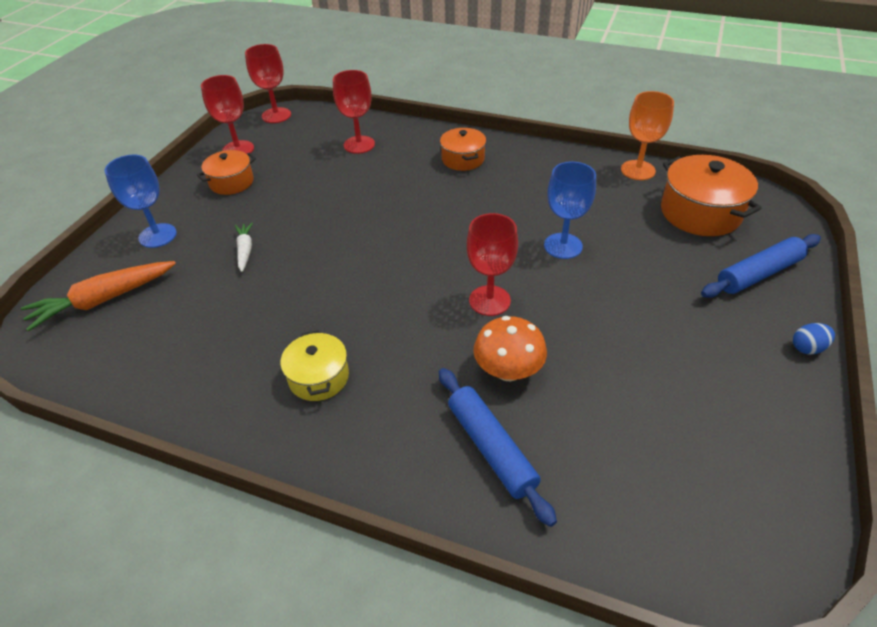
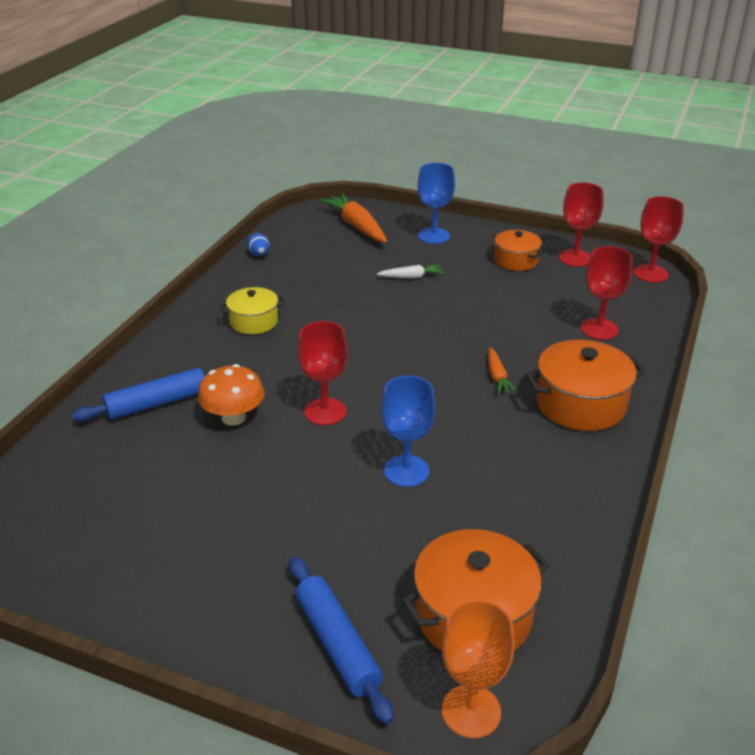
camera: 90 degrees right, 10 degrees down
orange pot [440,128,486,171] -> orange pot [525,340,646,431], size x1.63
orange goblet [621,91,674,180] -> orange goblet moved to [442,600,515,738]
blue egg [793,323,835,355] -> blue egg moved to [247,233,270,256]
none -> orange carrot [488,347,517,395]

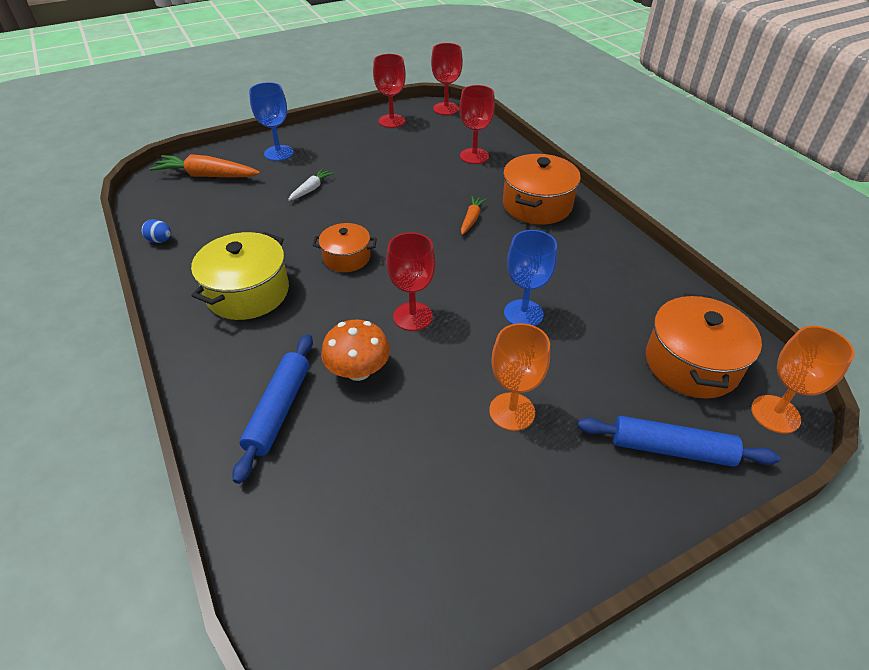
camera: 50 degrees left, 10 degrees up
yellow pot [220,287,285,334] -> yellow pot [191,232,289,320], size x1.63
orange carrot [488,347,517,395] -> orange carrot turned 105 degrees counterclockwise [461,196,487,235]
orange pot [493,230,543,271] -> orange pot moved to [312,223,377,272]
none -> orange goblet [489,323,550,431]

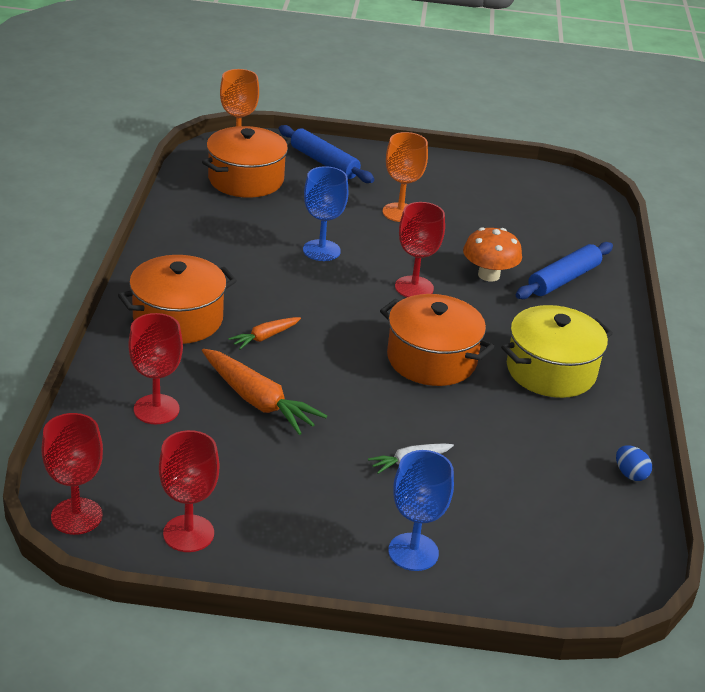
camera: 150 degrees left, 10 degrees down
orange carrot [150,154,260,178] -> orange carrot moved to [202,349,327,435]
orange pot [312,223,377,272] -> orange pot [380,294,494,386], size x1.63

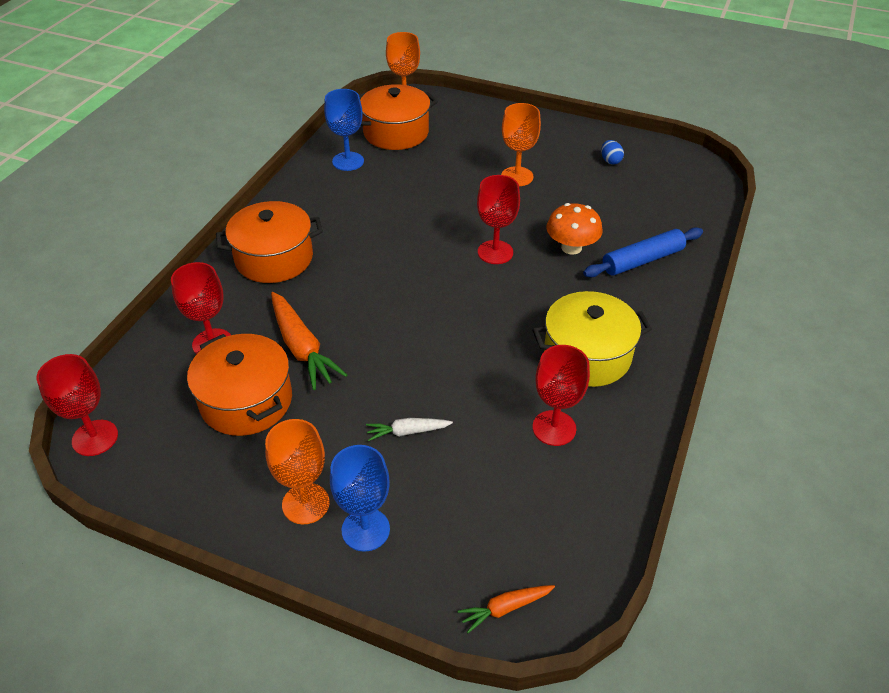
camera: 20 degrees right, 10 degrees up
red goblet [159,430,219,552] -> red goblet moved to [533,345,590,446]
orange carrot [228,317,301,349] -> orange carrot moved to [458,585,555,633]
blue rolling pin [279,125,374,183] -> none
blue goblet [303,166,348,261] -> blue goblet moved to [324,89,364,171]
orange pot [380,294,494,386] -> orange pot moved to [187,334,292,436]
blue egg [616,445,652,481] -> blue egg moved to [601,140,624,165]
none -> orange goblet [265,419,329,524]

